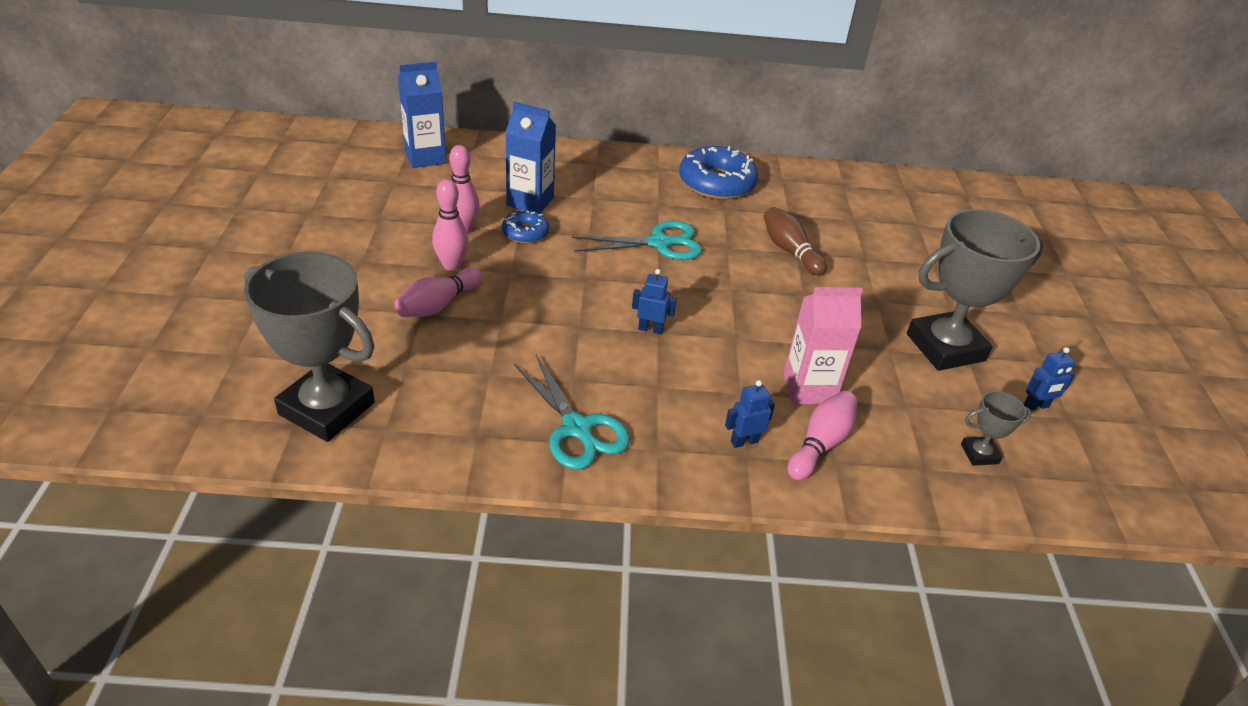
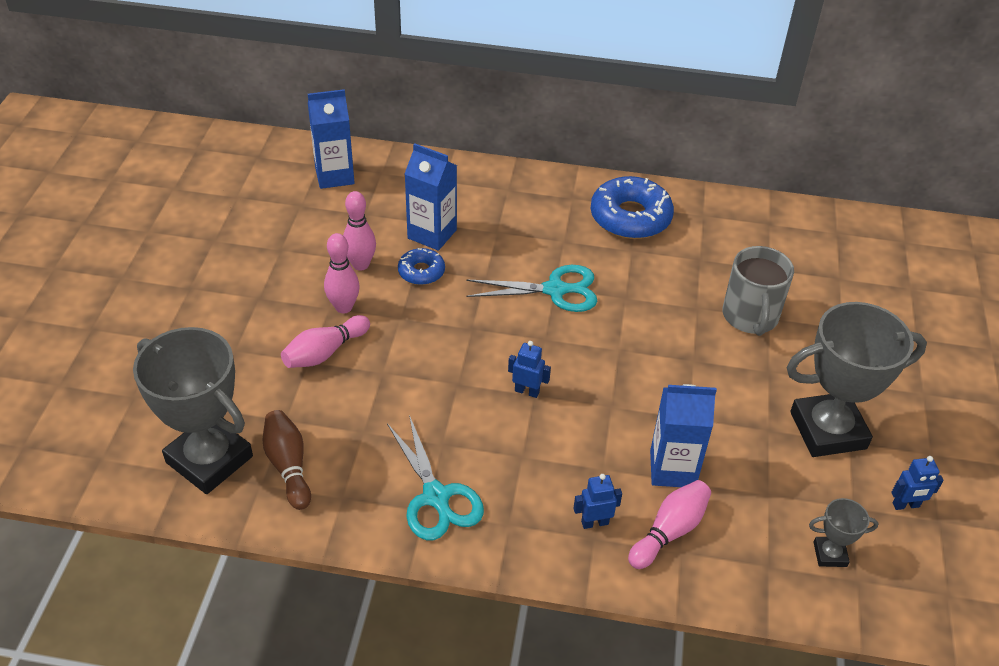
camera: 10 degrees right, 5 degrees up
brown bowling pin [763,207,827,276] -> brown bowling pin moved to [263,410,311,510]
pink carton [783,287,863,404] -> blue carton [650,384,717,487]
none -> grey mug [723,246,794,336]

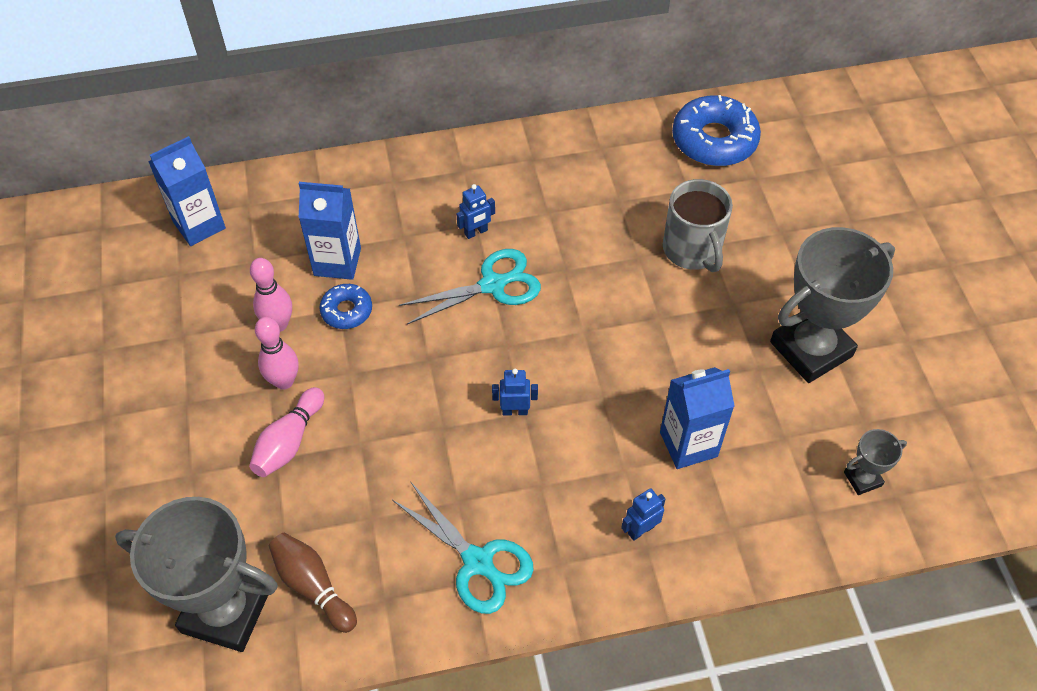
camera: 20 degrees left, 10 degrees up
blue donut [591,176,674,239] -> blue donut moved to [672,95,761,166]
pink bowling pin [628,480,711,569] -> none
blue robot [891,456,944,510] -> blue robot moved to [456,184,495,239]

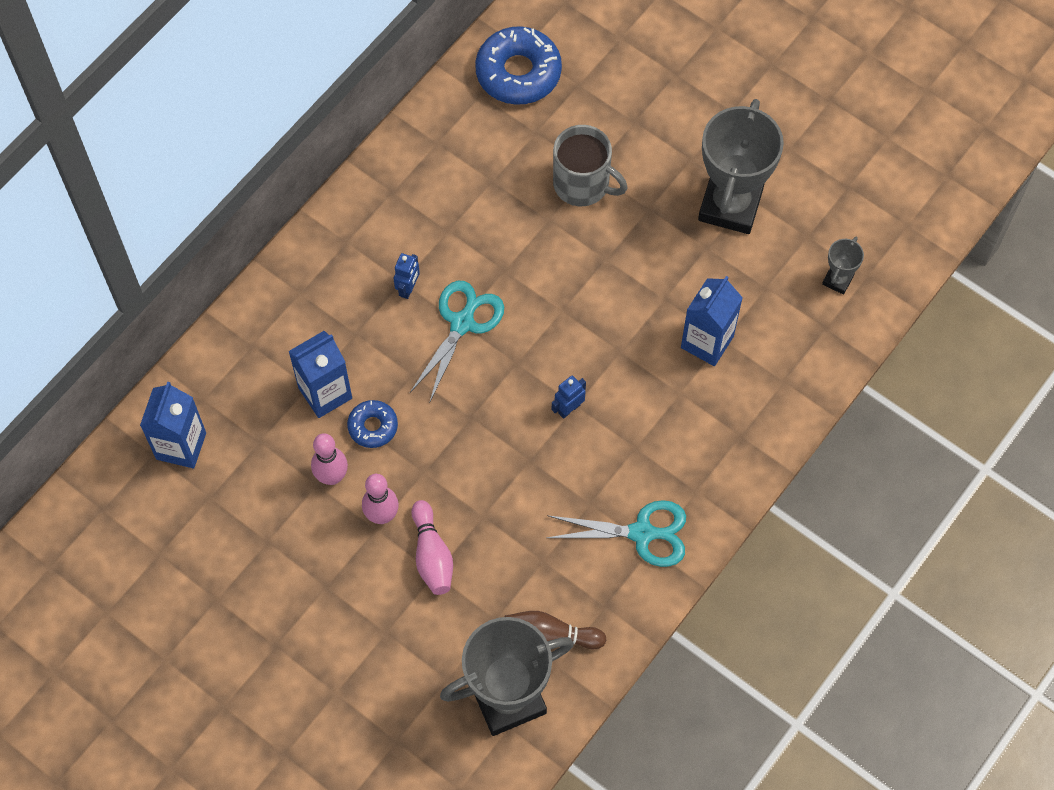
camera: 40 degrees left, 10 degrees up
blue robot [621,488,665,541] -> none

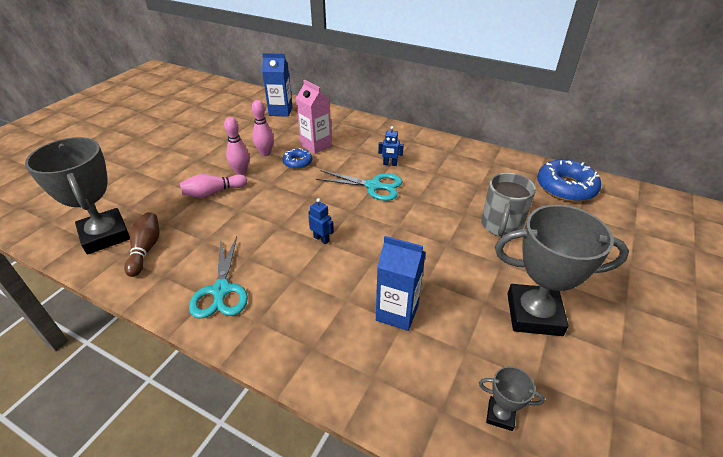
camera: 80 degrees right, 25 degrees down
blue carton [288,331,352,418] -> pink carton [296,80,332,154]

